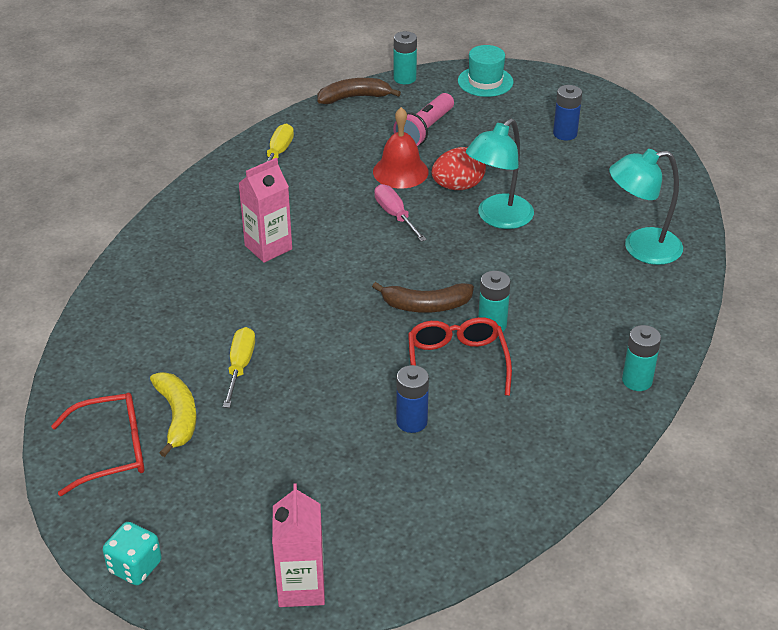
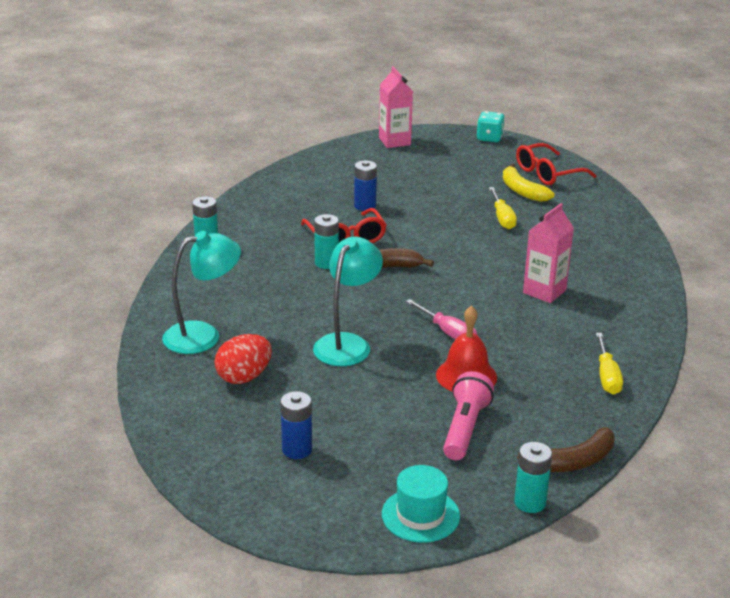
camera: 165 degrees right, 10 degrees down
red egg [432,147,486,190] -> red egg moved to [215,334,272,384]

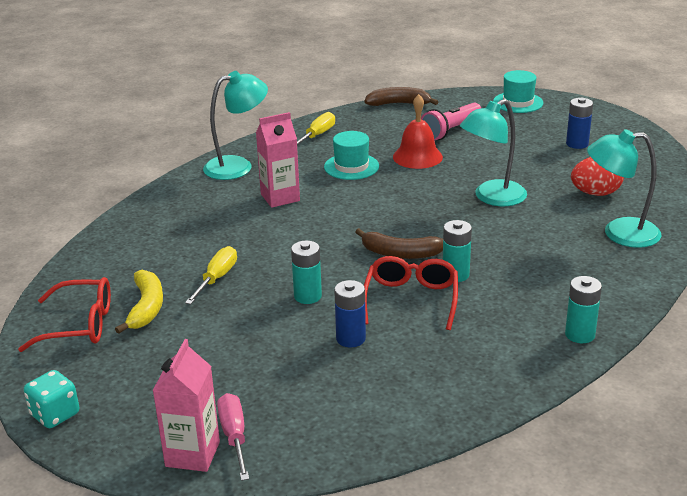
camera: 150 degrees left, 0 degrees up
pink screwdriver [406,299,478,340] -> pink screwdriver moved to [217,393,249,481]
turquoise battery [514,442,552,513] -> turquoise battery moved to [291,240,322,304]
none -> turquoise lamp [203,71,268,180]
none -> turquoise hat [324,131,379,180]

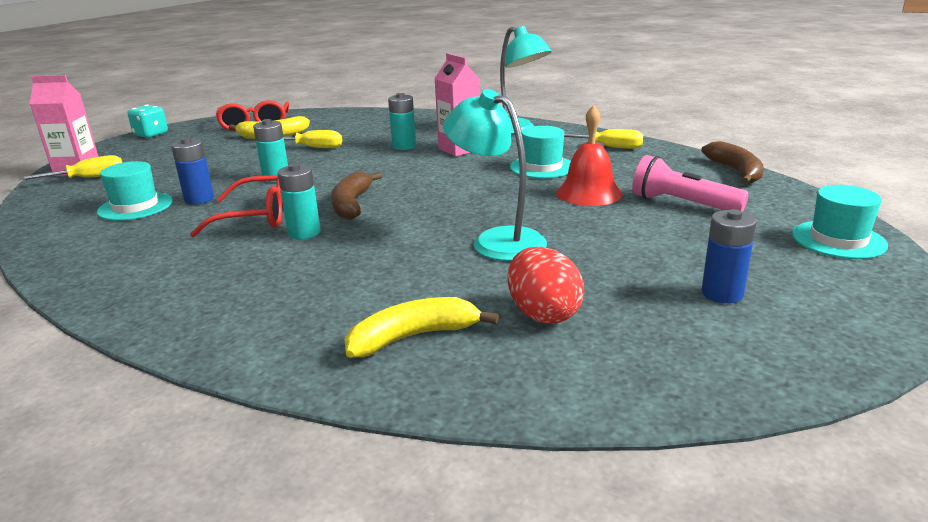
camera: 80 degrees right, 5 degrees down
pink screwdriver [217,393,249,481] -> yellow screwdriver [18,155,122,180]
turquoise battery [565,276,602,343] -> turquoise battery moved to [388,93,416,150]
turquoise lamp [587,129,661,248] -> yellow banana [344,297,499,358]
none -> turquoise hat [97,161,173,221]

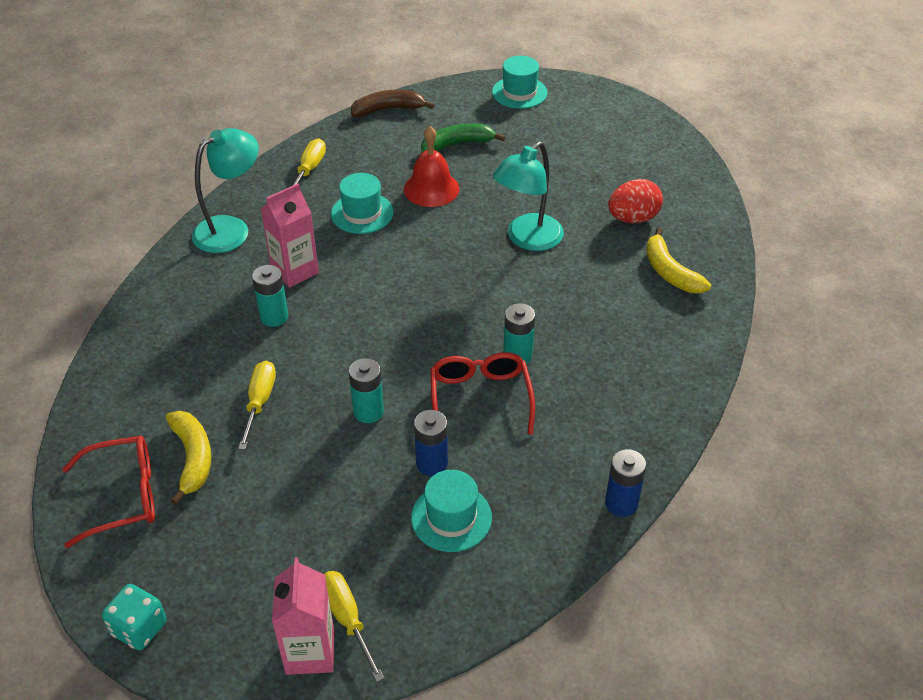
camera: 95 degrees left, 20 degrees up
brown banana [331,172,382,220] -> none
pink flashlight [632,155,749,212] -> green banana [421,123,506,153]
blue battery [702,209,757,303] -> blue battery moved to [605,449,646,517]

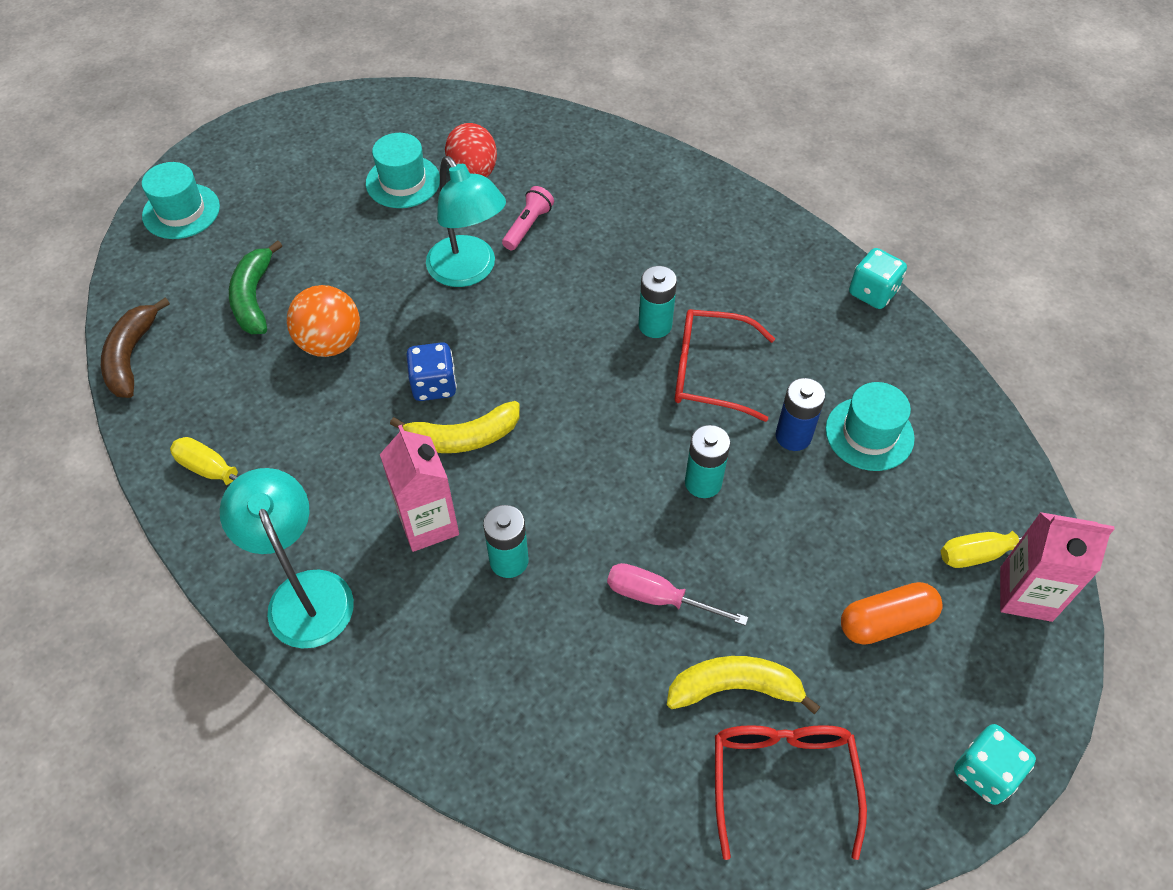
camera: 75 degrees left, 10 degrees up
yellow screwdriver [238,361,276,450] -> pink screwdriver [607,563,748,626]
turquoise hat [331,173,394,234] -> turquoise hat moved to [366,133,440,208]
red bell [404,126,459,207] -> orange ball [287,285,360,357]
blue battery [605,449,646,517] -> turquoise dice [849,248,907,309]
yellow banana [646,227,711,293] -> yellow banana moved to [390,401,520,453]
none -> blue dice [406,342,457,401]
none -> pink flashlight [502,186,554,250]
none -> orange capsule [841,582,943,645]

